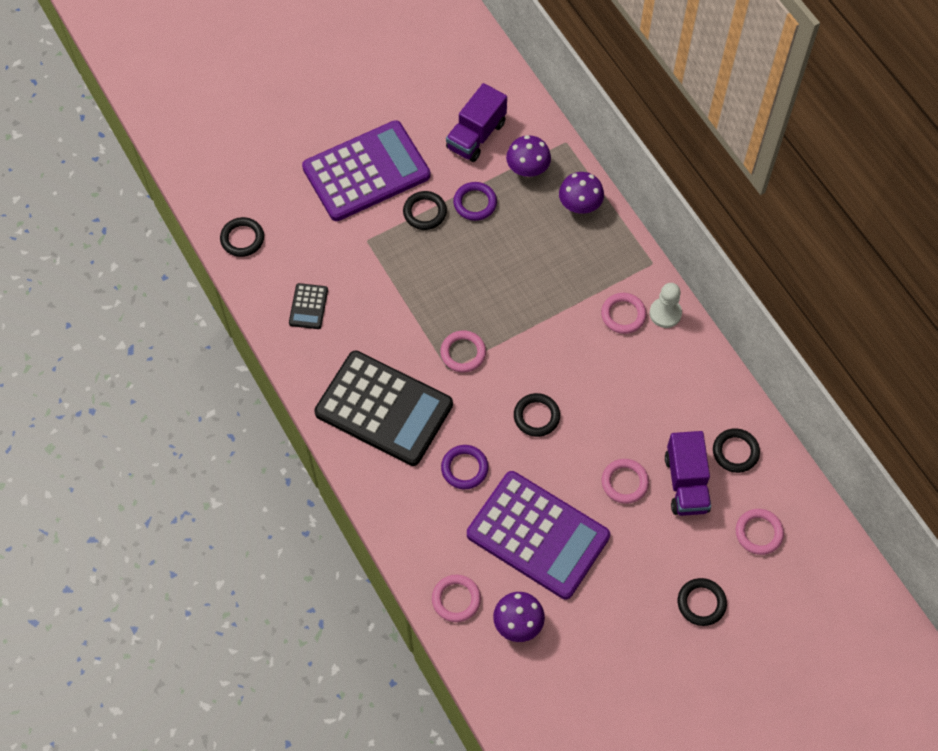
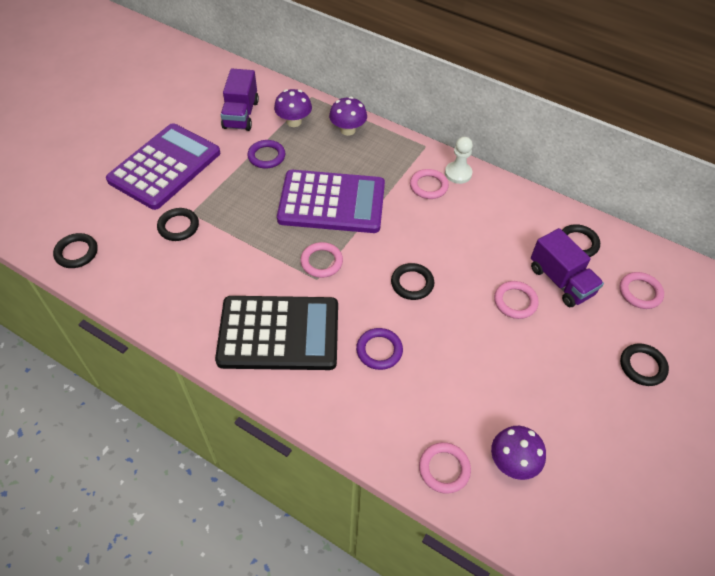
camera: 30 degrees left, 10 degrees down
black calculator [289,283,328,329] -> none
black ring [403,191,447,230] -> black ring moved to [157,208,199,241]
purple calculator [467,471,610,599] -> purple calculator moved to [277,170,385,233]

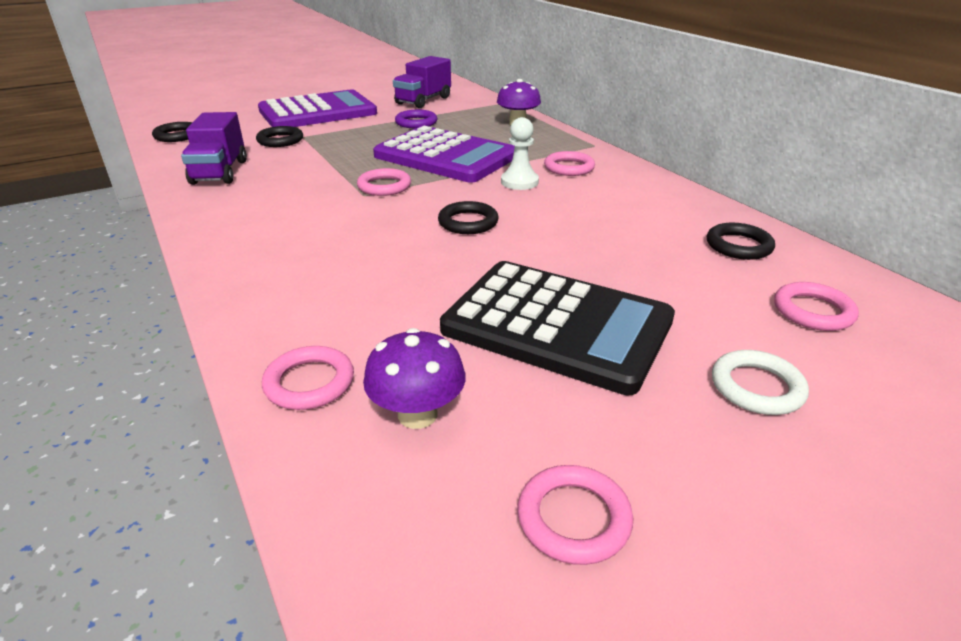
camera: 30 degrees right, 20 degrees down
black calculator [215,296,338,370] -> black calculator moved to [440,261,675,396]
purple mushroom [274,89,312,127] -> none
purple ring [356,328,403,370] -> none
white pawn [445,137,473,184] -> white pawn moved to [501,117,539,190]
pink ring [494,281,539,319] -> pink ring moved to [518,465,633,565]
purple truck [531,228,604,307] -> purple truck moved to [181,112,247,185]
black ring [620,343,669,386] -> white ring [712,350,809,415]

